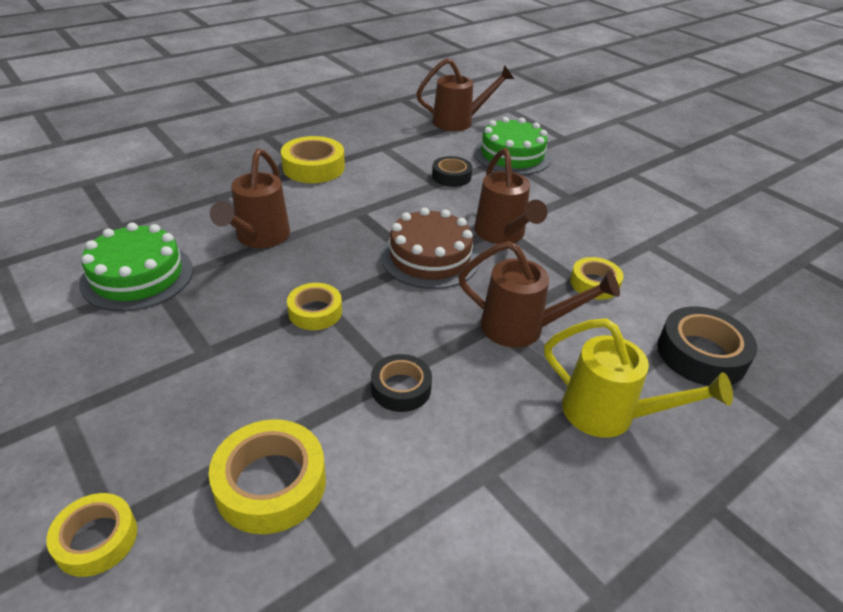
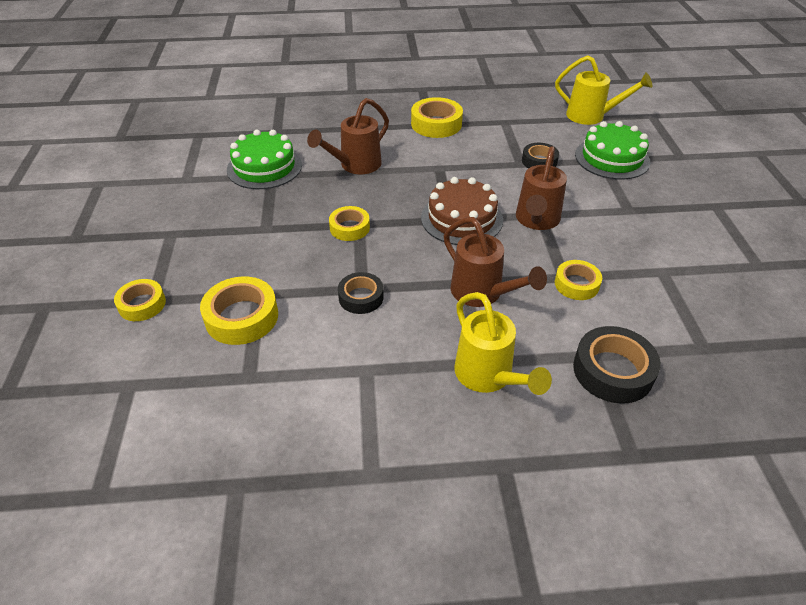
camera: 35 degrees right, 5 degrees up
brown watering can [416,58,514,131] -> yellow watering can [555,56,652,125]

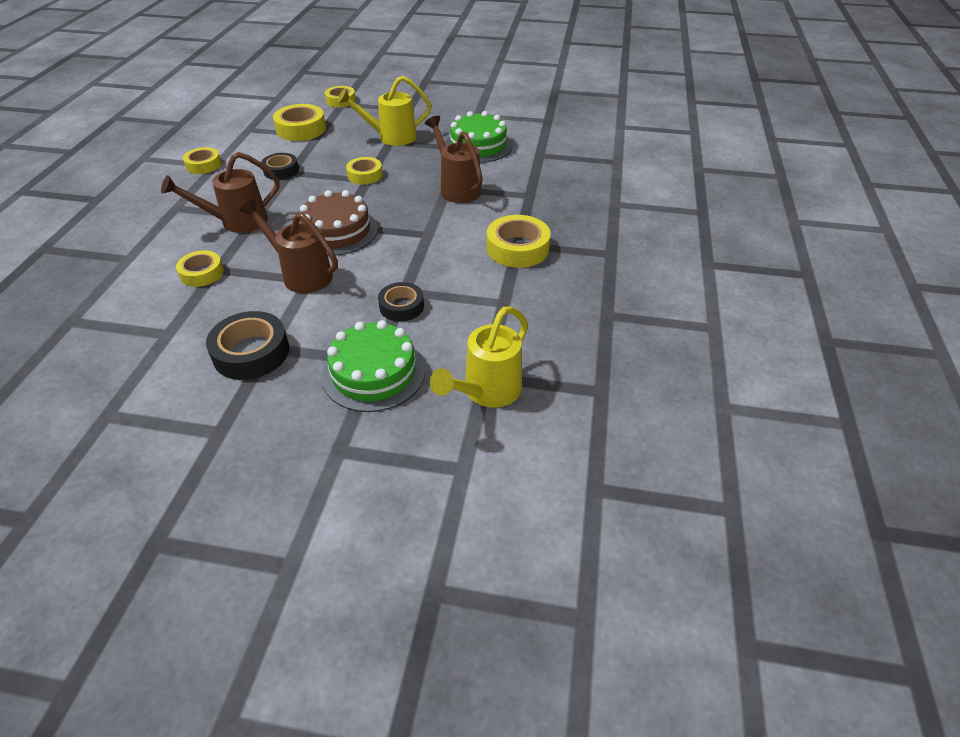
camera: 105 degrees right, 0 degrees up
yellow watering can [454,292,552,395] -> yellow watering can moved to [337,76,432,146]
black tape [573,326,661,404] -> black tape moved to [206,311,289,380]
none -> yellow tape [183,147,222,174]

